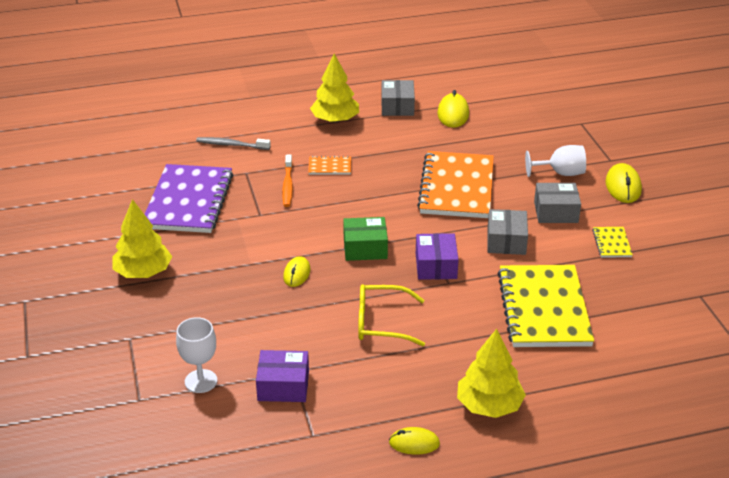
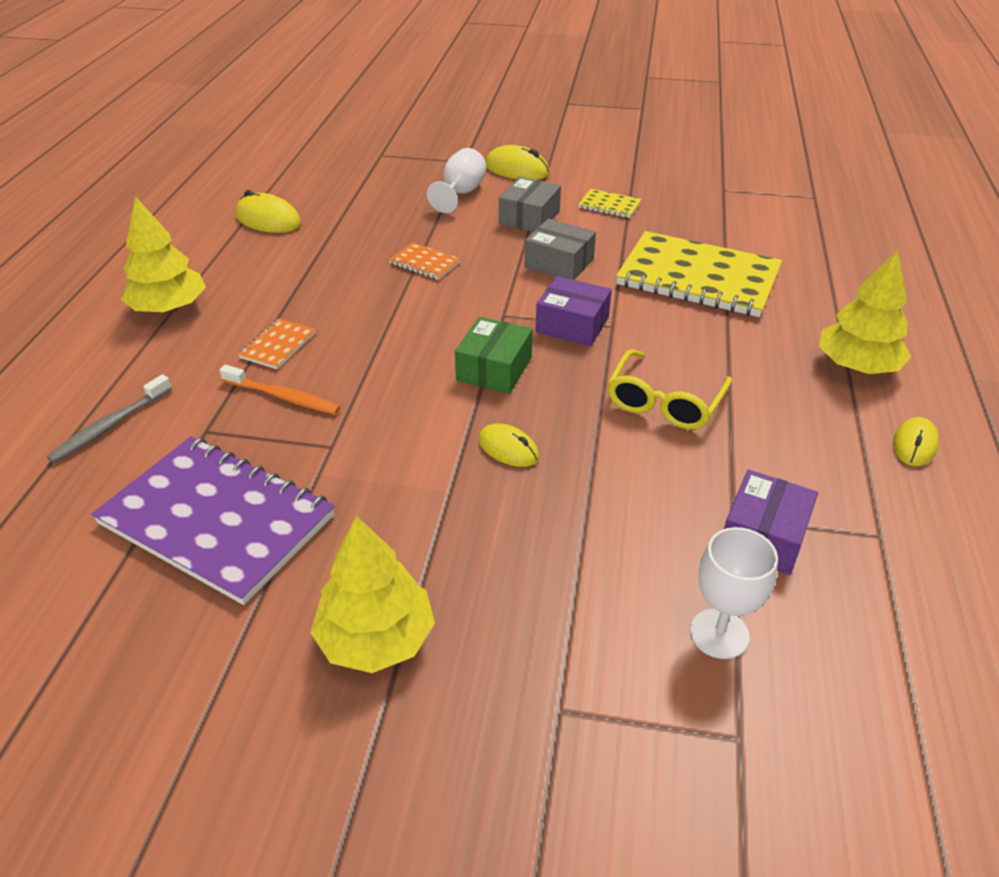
camera: 65 degrees left, 5 degrees up
grey box [381,80,415,116] -> none
orange notebook [417,151,494,218] -> orange notebook [389,242,461,280], size x0.43

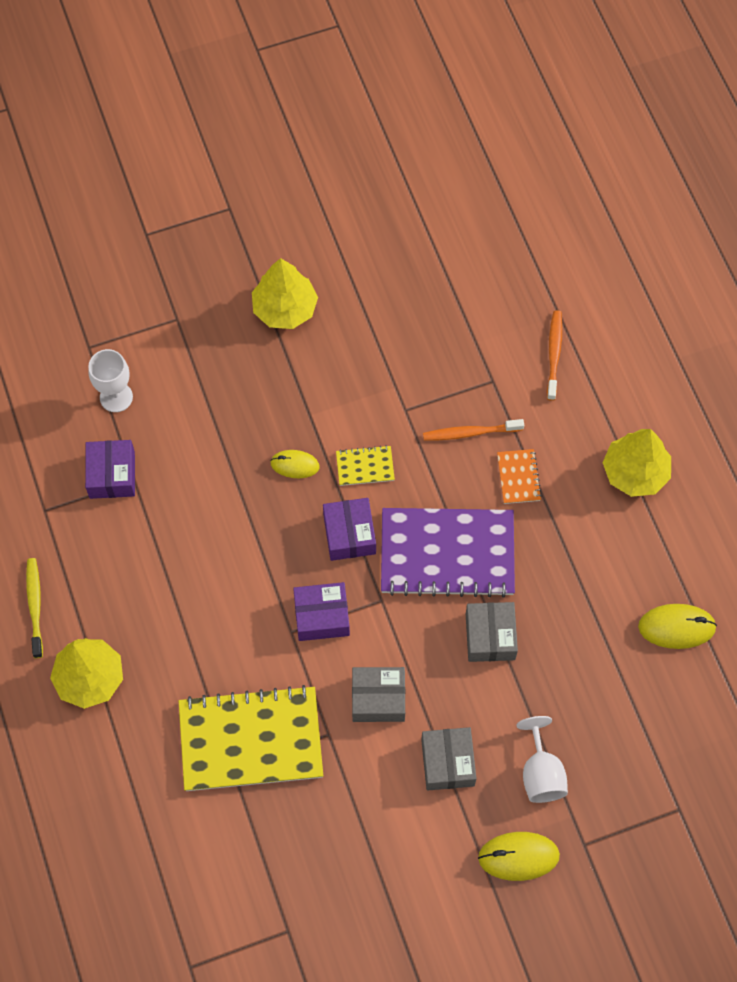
camera: 150 degrees right, 25 degrees up
grey toothbrush [47,374,172,463] -> orange toothbrush [547,310,562,401]
purple notebook [91,437,335,605] -> purple notebook moved to [381,508,515,598]
orange notebook [389,242,461,280] -> grey box [466,602,518,662]
green box [455,317,533,394] -> purple box [323,498,376,561]
yellow notebook [578,189,642,218] -> yellow notebook moved to [336,445,395,486]
yellow glasses [607,349,732,430] -> none
yellow mouse [893,417,939,466] -> yellow toothbrush [26,558,43,658]

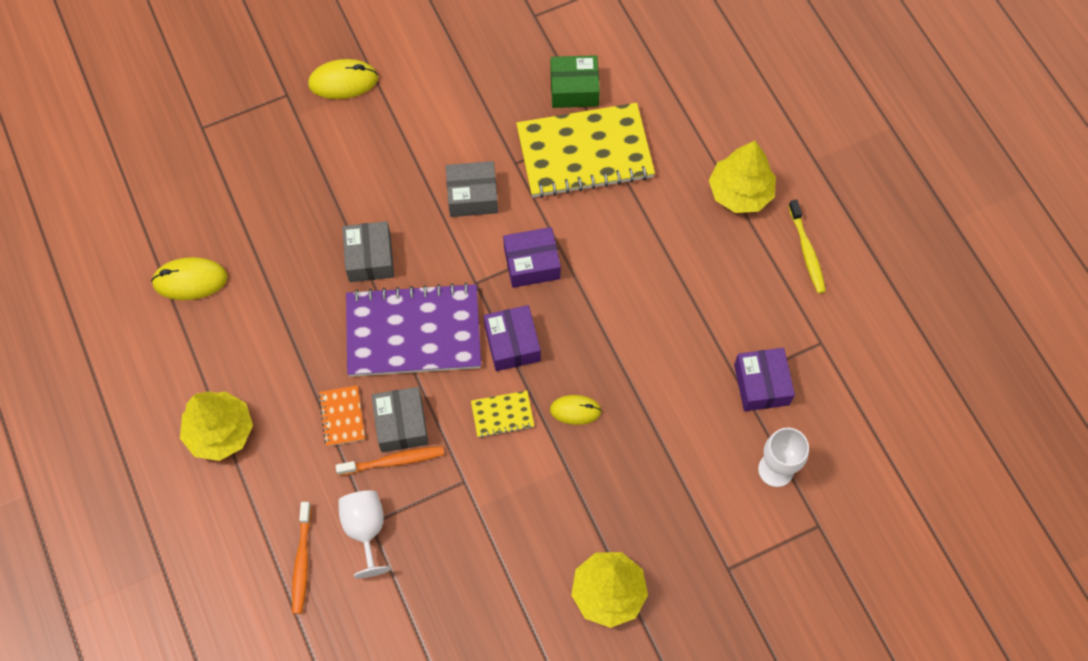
camera: 175 degrees right, 0 degrees up
grey box [421,727,477,791] -> grey box moved to [372,387,429,452]
white goblet [516,716,568,803] -> white goblet moved to [338,490,391,578]
none -> green box [551,55,600,108]

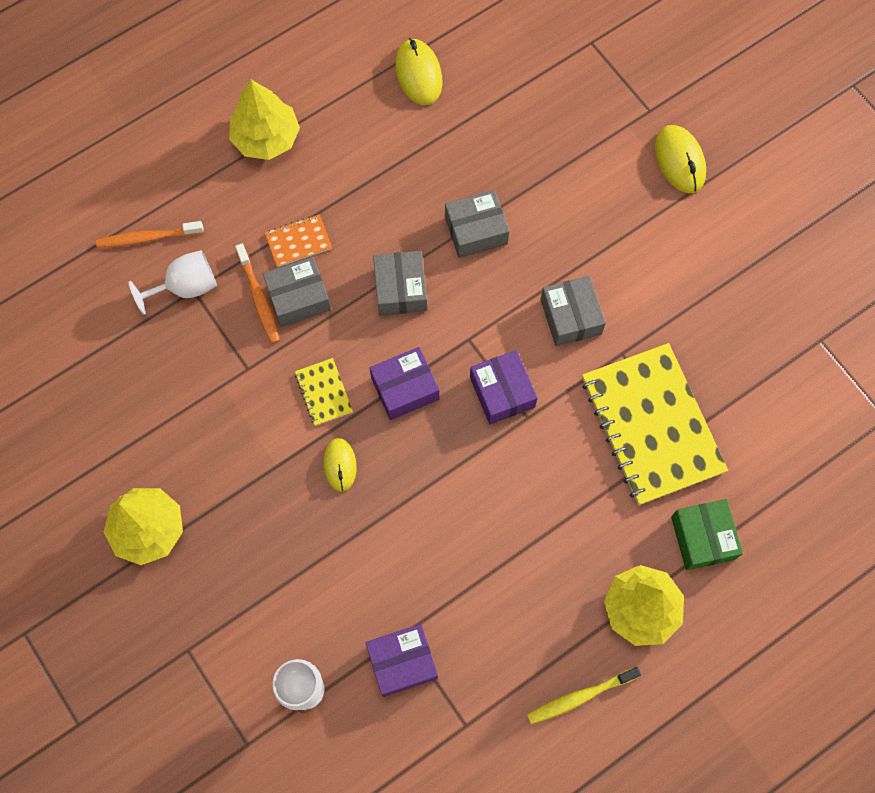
camera: 80 degrees right, 5 degrees up
purple notebook [346,283,481,377] -> grey box [373,251,427,316]
green box [551,55,600,108] -> green box moved to [671,499,743,570]

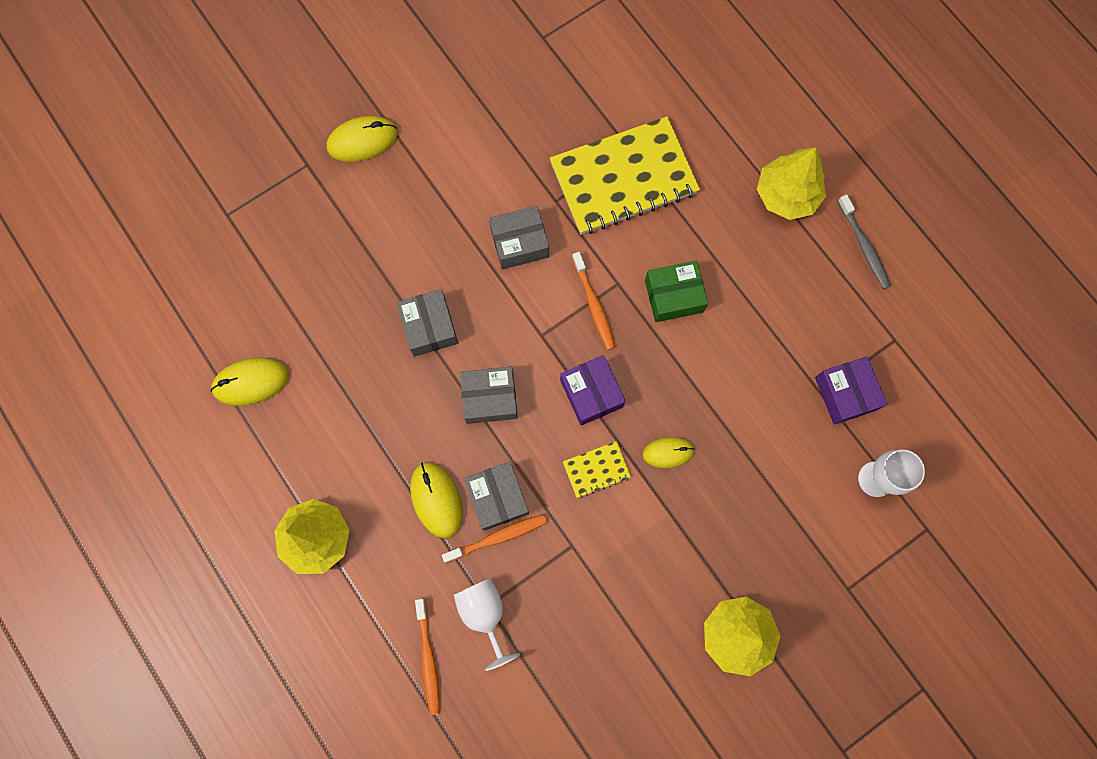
camera: 90 degrees left, 5 degrees up
orange notebook [265,214,332,267] -> yellow mouse [410,462,463,539]
purple box [470,350,538,424] -> orange toothbrush [572,252,615,350]
yellow toothbrush [527,667,641,724] -> grey toothbrush [837,195,891,289]
green box [671,499,743,570] -> green box moved to [645,260,708,322]

